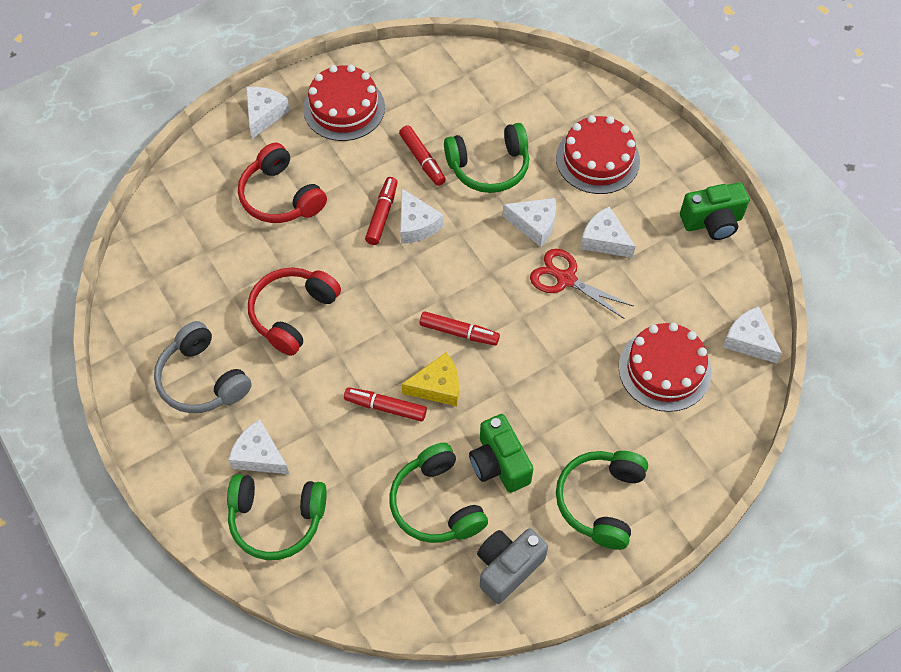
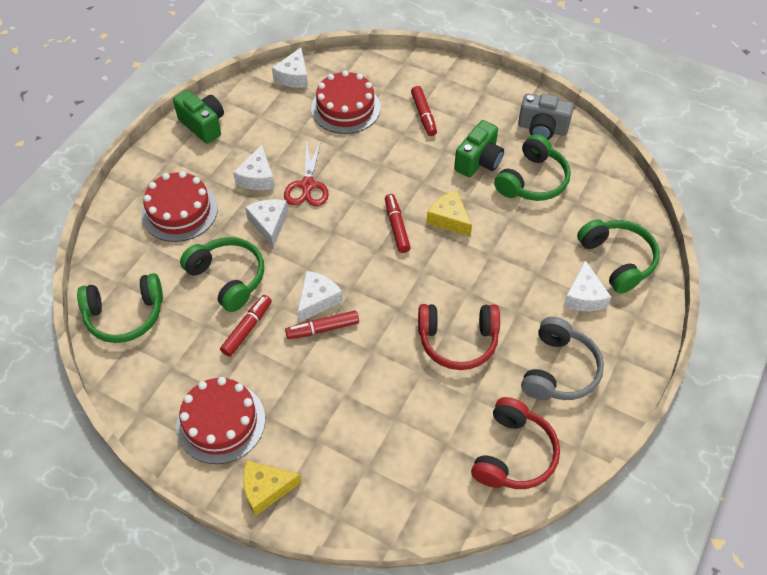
camera: 120 degrees left, 5 degrees down
red headphones [238,143,327,223] -> red headphones moved to [471,397,560,489]
white cheese [246,87,290,139] -> yellow cheese [243,460,302,516]
red marker [344,387,427,422] -> red marker moved to [411,86,437,136]
green headphones [556,451,648,550] -> green headphones moved to [77,273,163,343]

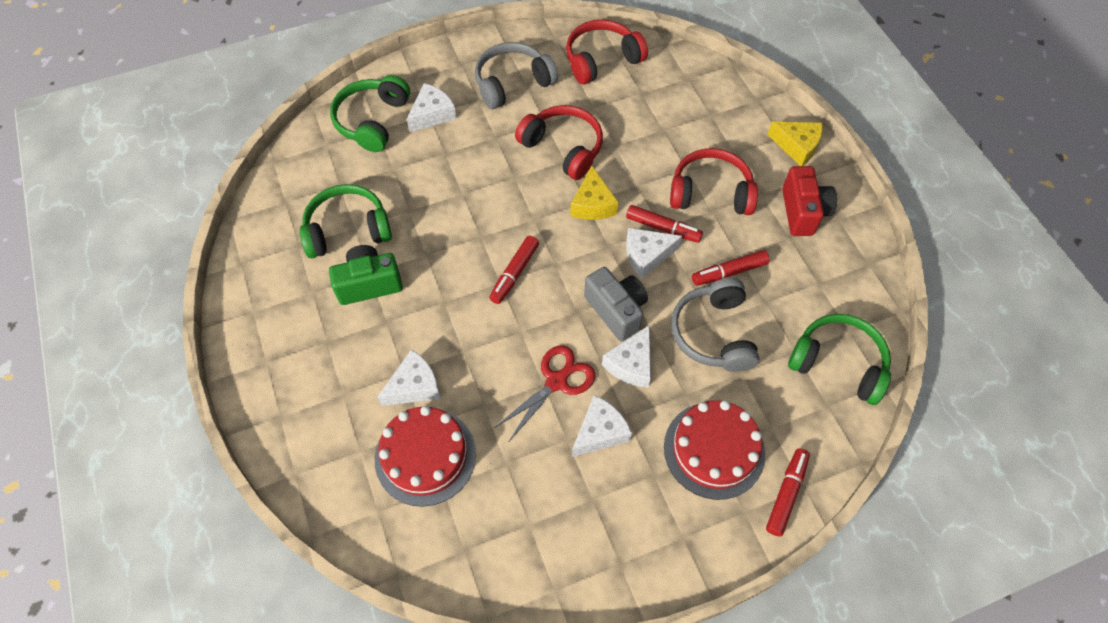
camera: 140 degrees left, 5 degrees up
green camera [173,90,224,144] -> none
red cake [176,377,265,464] -> red camera [782,166,837,236]
green headphones [180,237,264,312] -> grey headphones [671,278,760,372]
white cheese [272,47,308,88] -> white cheese moved to [377,349,441,406]
red marker [411,86,437,136] -> red marker moved to [766,448,810,537]
yellow cheese [427,190,472,237] -> yellow cheese moved to [571,165,618,220]
grey camera [518,93,574,140] -> grey camera moved to [584,267,648,341]
none -> red headphones [670,148,758,215]

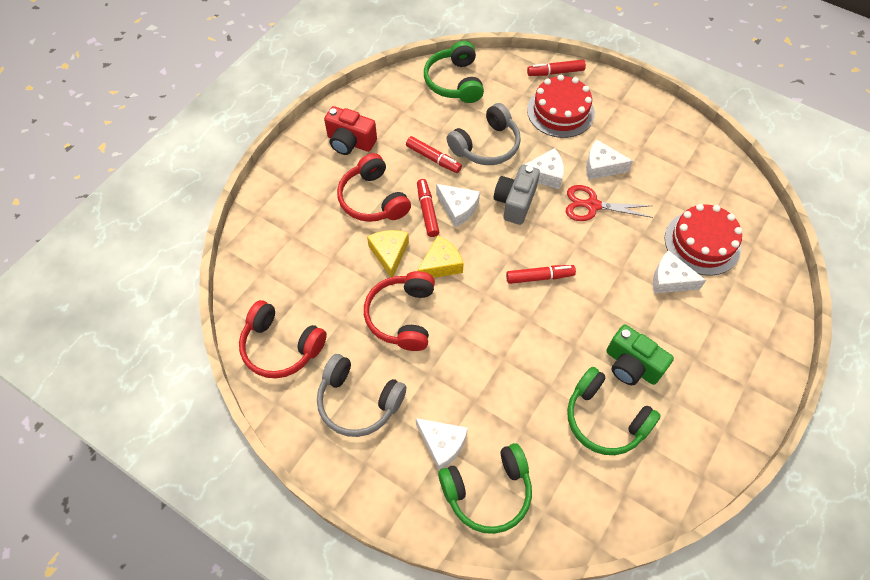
camera: 125 degrees left, 0 degrees up
white cheese [407,83,456,132] -> white cheese turned 150 degrees counterclockwise [416,418,468,470]
yellow cheese [767,122,823,166] -> yellow cheese moved to [367,230,409,277]
red camera [782,166,837,236] -> red camera turned 120 degrees counterclockwise [324,106,377,155]

